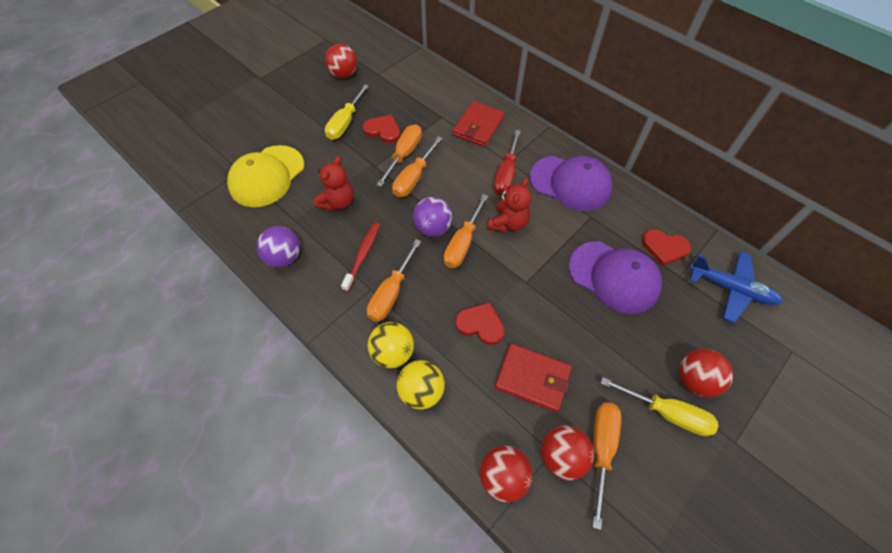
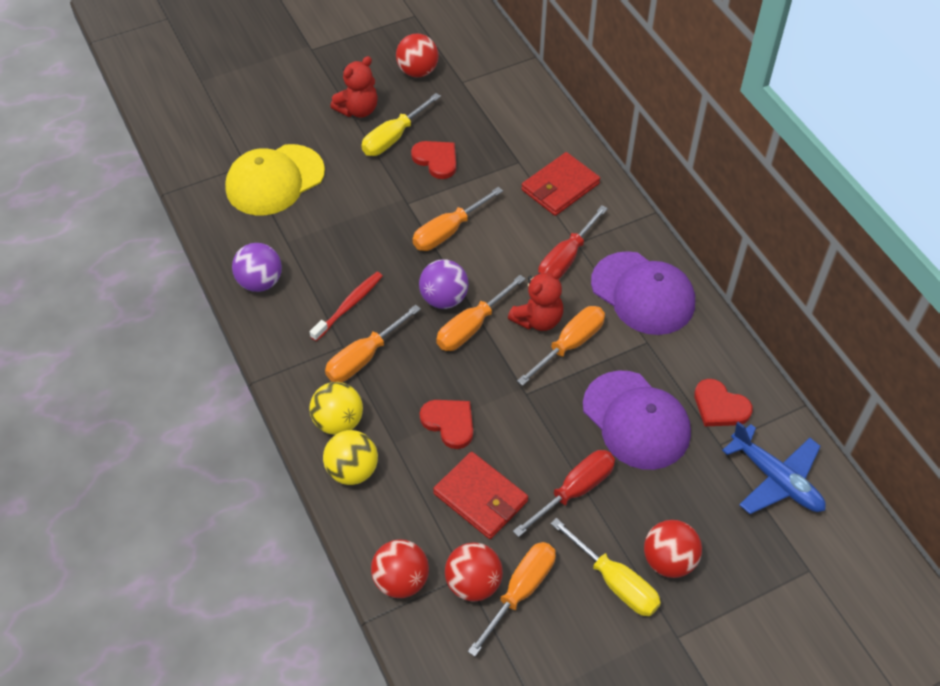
camera: 20 degrees right, 5 degrees down
red teddy bear [314,156,354,211] -> red teddy bear moved to [330,56,378,118]
orange screwdriver [376,124,422,187] -> orange screwdriver moved to [517,306,605,386]
none -> red screwdriver [513,450,615,537]

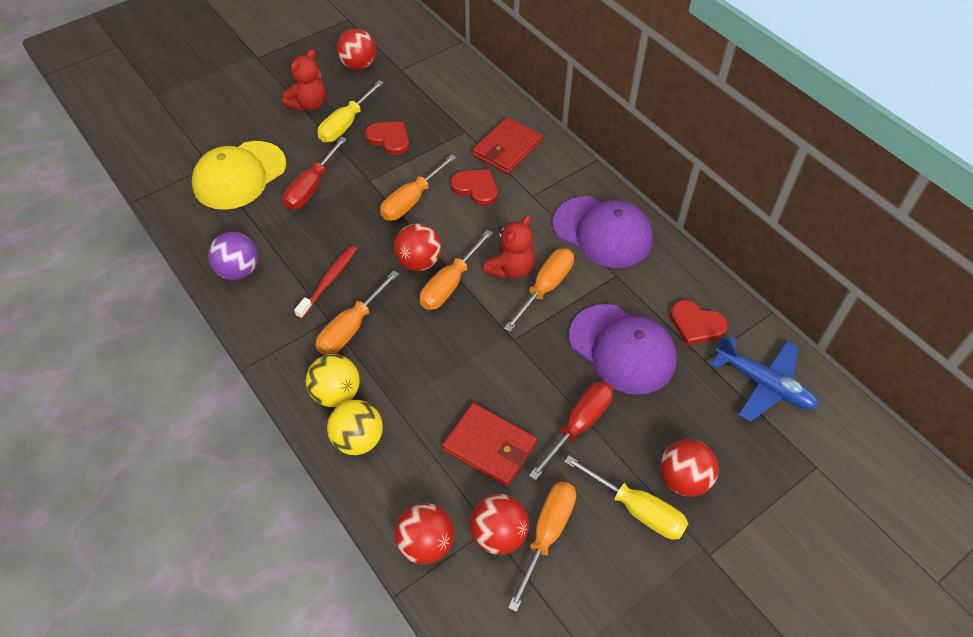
camera: 10 degrees left, 0 degrees up
purple ball [419,259,469,309] -> red ball [394,223,441,271]
red heart [420,400,473,449] -> red heart moved to [450,169,498,206]
red screwdriver [538,205,608,280] -> red screwdriver moved to [283,137,347,210]

